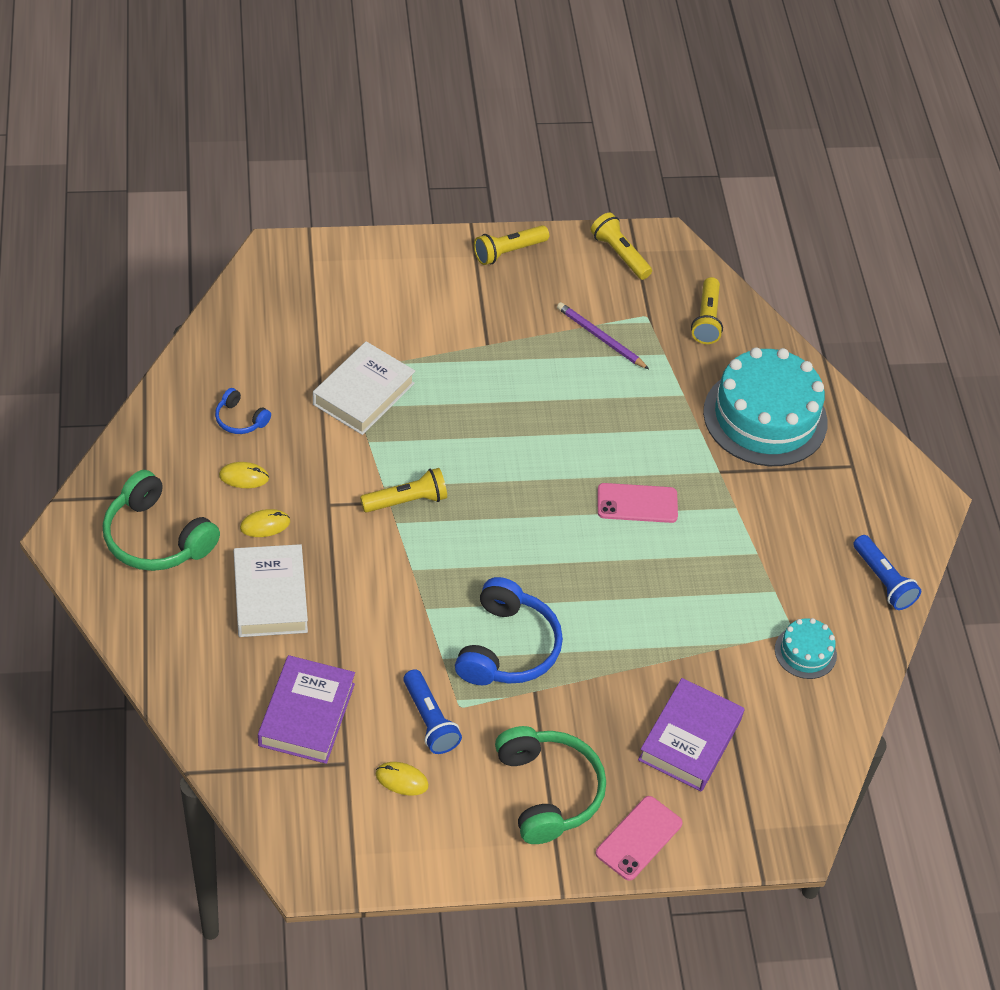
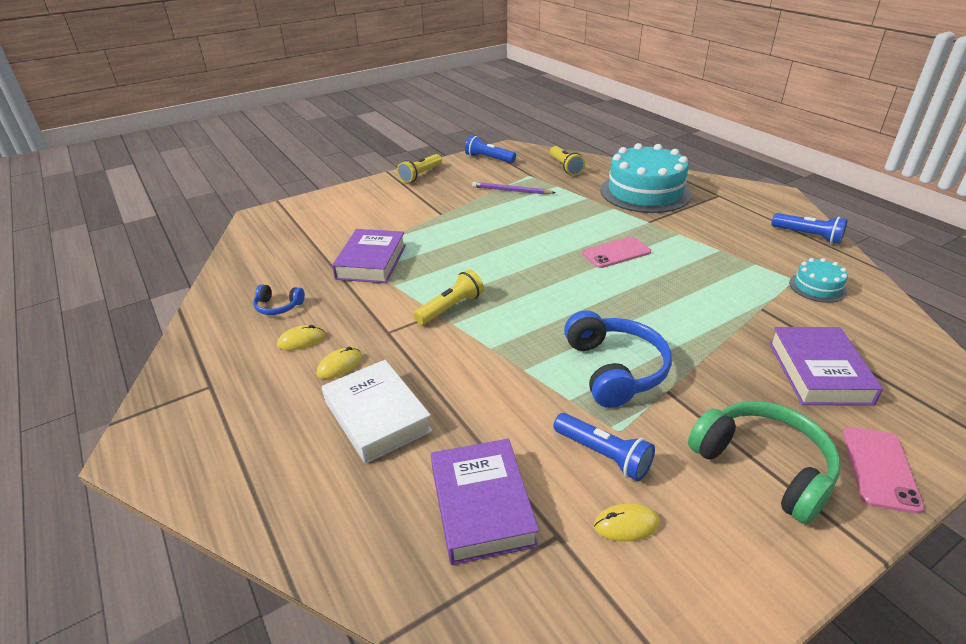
camera: 20 degrees left, 15 degrees down
green headphones [103,470,220,571] -> none
white book [313,341,415,435] -> purple book [332,229,406,283]
yellow flashlight [591,213,652,280] -> blue flashlight [465,136,516,163]

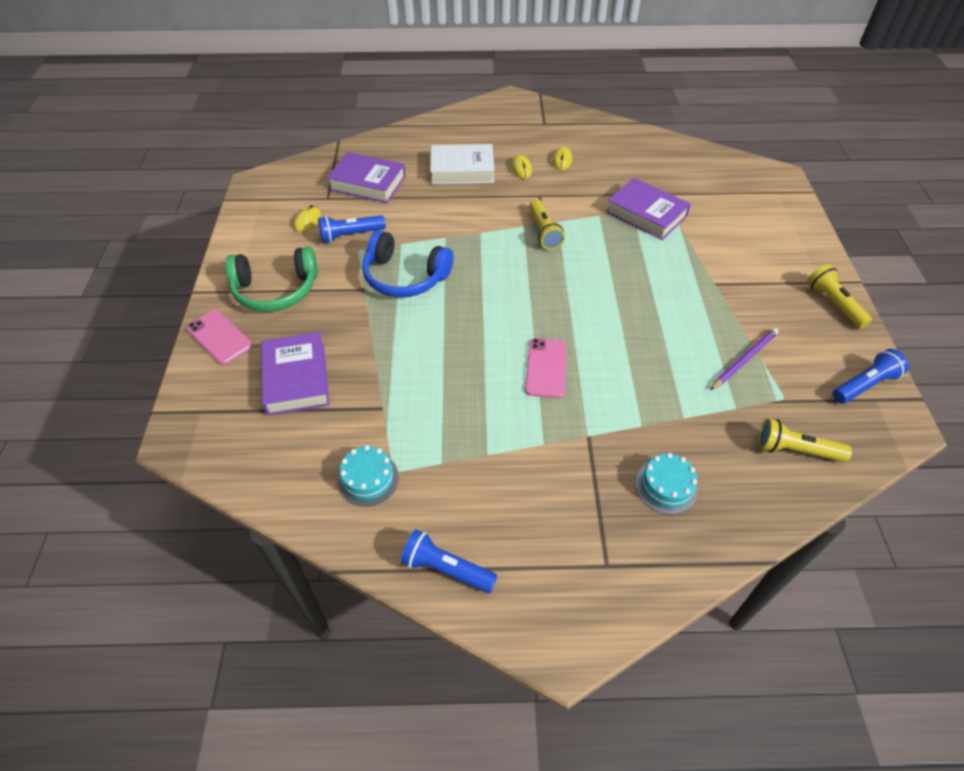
camera: 120 degrees right, 15 degrees up
blue headphones [253,284,305,315] -> none
turquoise cake [600,143,691,213] -> turquoise cake [635,453,698,515], size x0.46
purple book [769,327,883,406] -> purple book turned 45 degrees clockwise [261,332,329,416]
blue flashlight [771,213,847,244] -> blue flashlight turned 45 degrees clockwise [400,529,497,593]

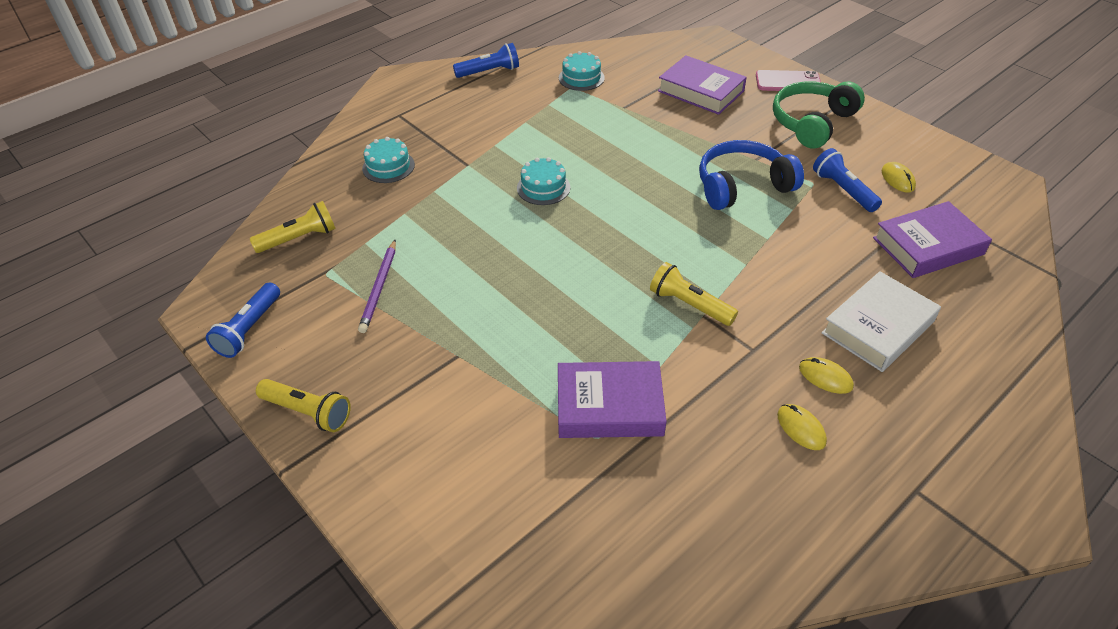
camera: 140 degrees right, 5 degrees down
blue flashlight [318,215,386,243] -> blue flashlight turned 60 degrees counterclockwise [813,148,882,212]
pink phone [525,338,567,398] -> turquoise cake [517,157,570,205]

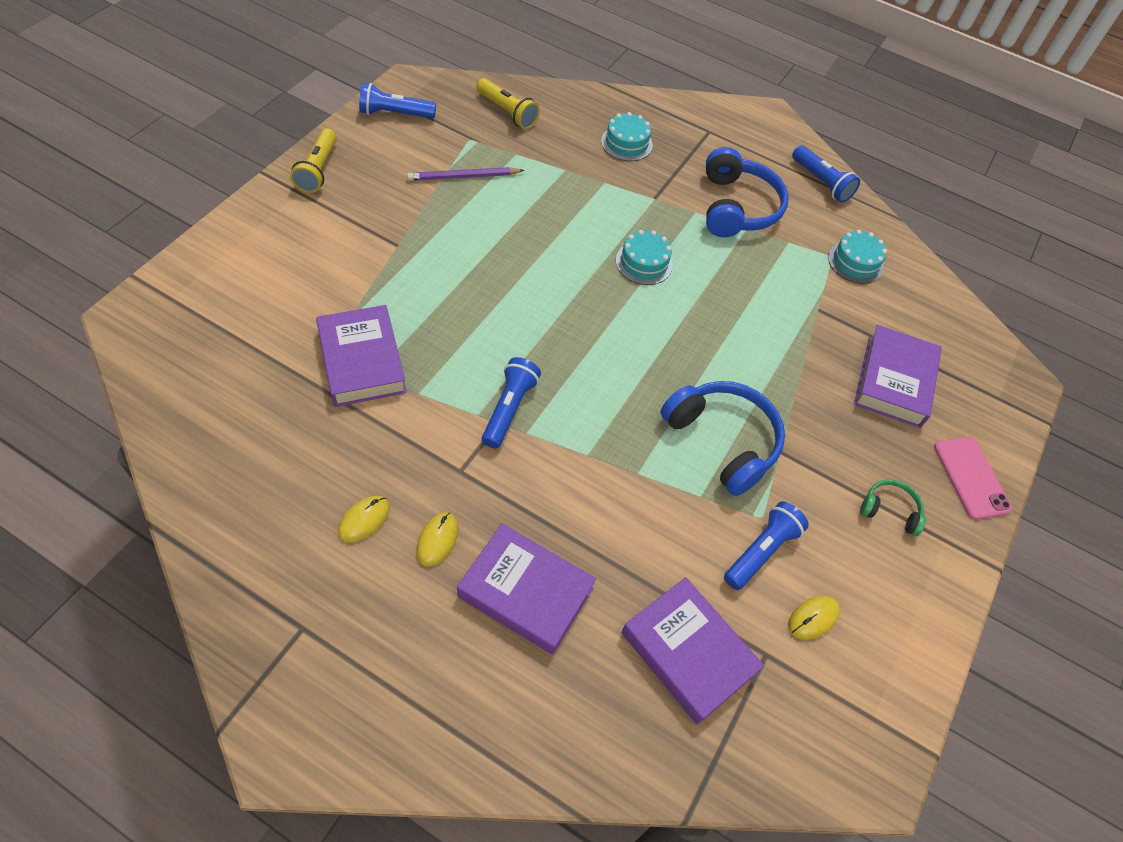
camera: 65 degrees right, 10 degrees up
yellow flashlight [650,262,738,326] -> blue flashlight [482,357,541,448]
green headphones [773,81,865,149] -> green headphones [860,479,926,536], size x0.50
white book [821,271,941,372] -> purple book [457,523,596,655]
none -> blue headphones [706,147,789,237]

